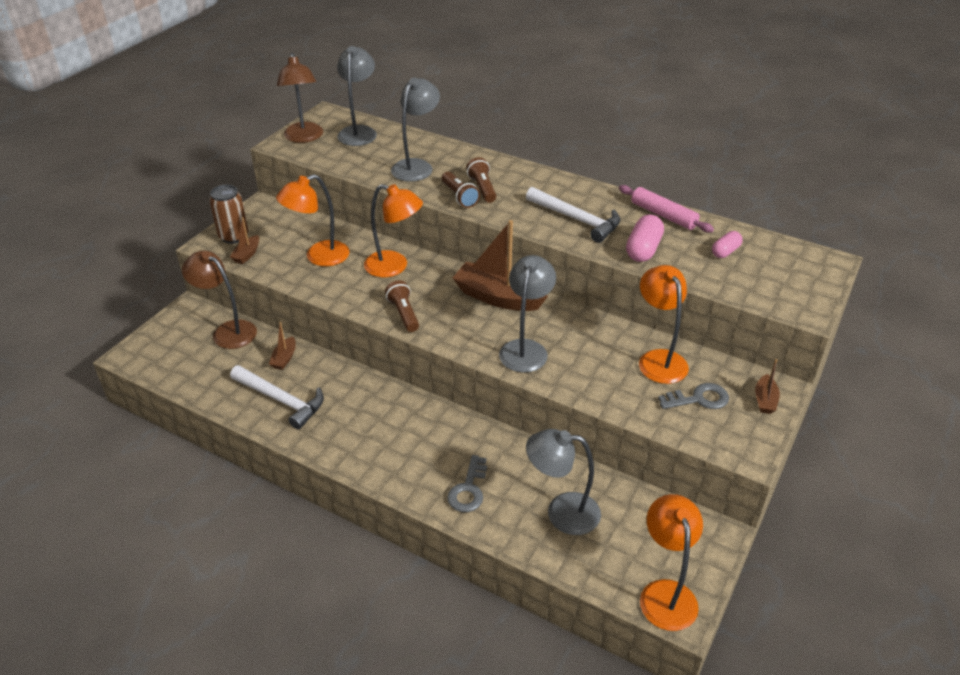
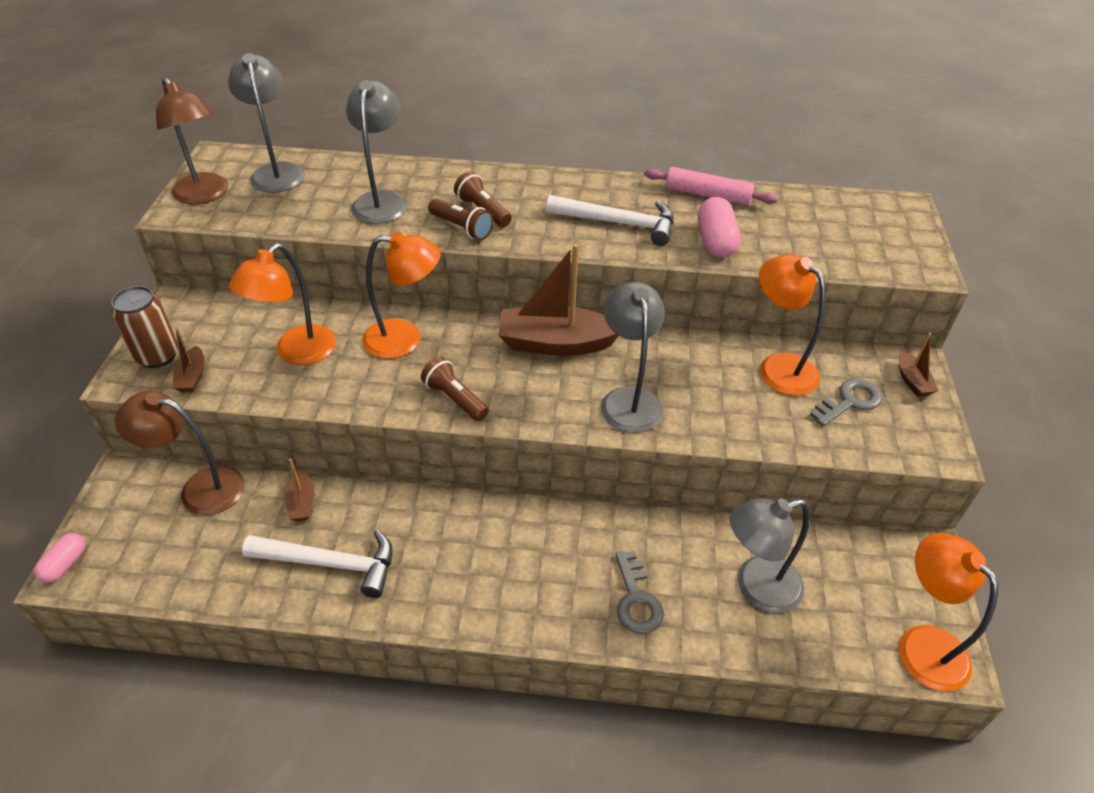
camera: 25 degrees left, 5 degrees up
pink capsule [712,231,743,258] -> pink capsule moved to [34,533,85,583]

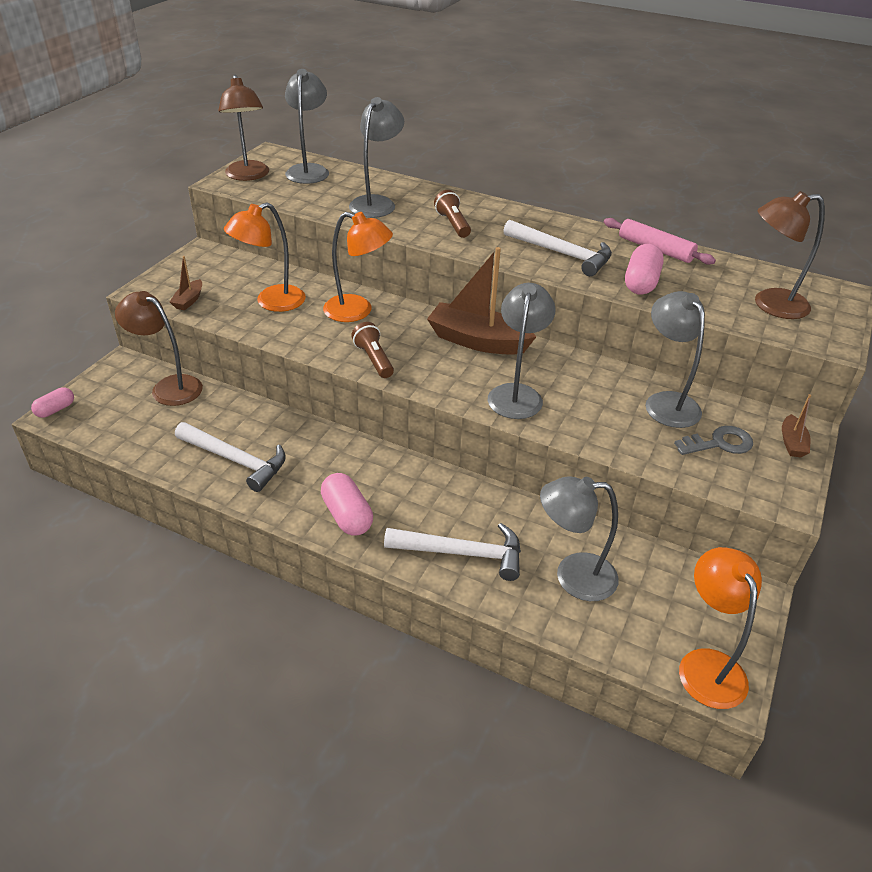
camera: 20 degrees right, 5 degrees down
brown can [111,286,178,368] -> none
brown boat [285,458,315,521] -> none
brown flashlight [428,198,494,240] -> none
grey key [615,551,664,634] -> white hammer [384,523,521,581]
orange lamp [759,254,826,396] -> grey lamp [646,291,705,428]
none -> pink capsule [321,473,373,536]
none -> brown lamp [755,191,825,319]

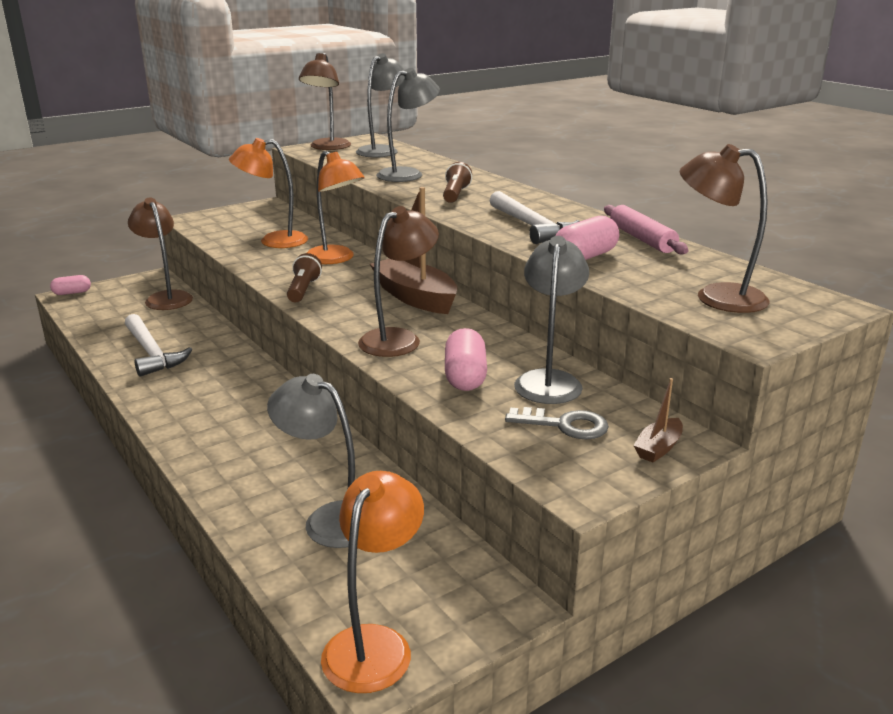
camera: 30 degrees right, 15 degrees down
brown boat [170,256,202,310] -> none
pink capsule [321,473,373,536] -> pink capsule moved to [445,328,487,391]
white hammer [384,523,521,581] -> none
grey lamp [488,283,555,419] -> brown lamp [358,206,439,357]

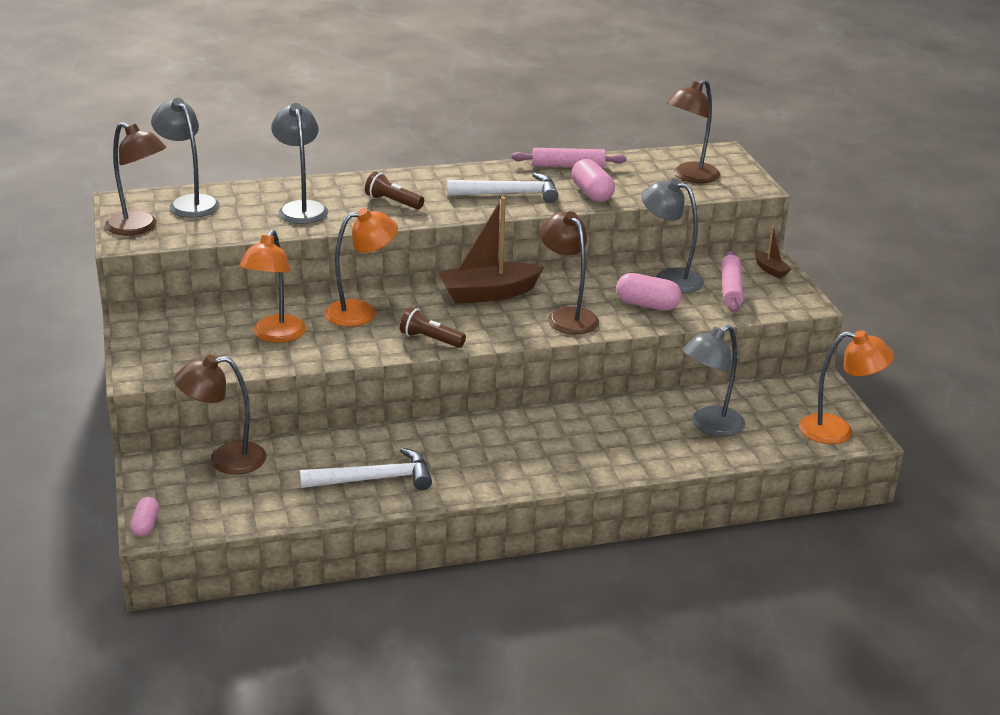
camera: 70 degrees left, 5 degrees up
orange lamp [321,471,424,693] -> orange lamp turned 150 degrees clockwise [799,330,894,444]
grey key [505,407,609,439] -> pink rolling pin [721,251,744,313]

